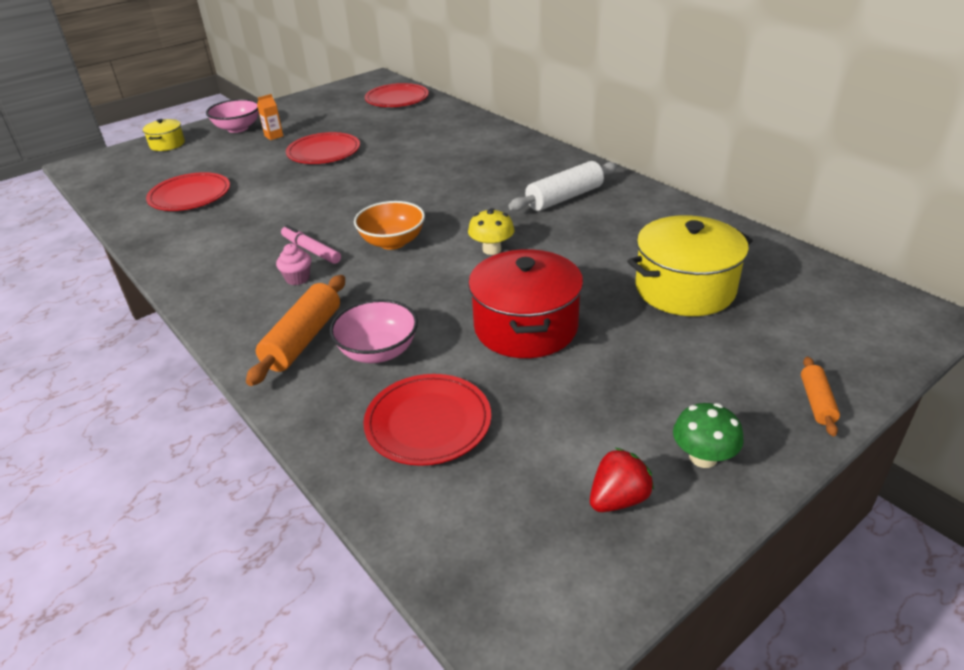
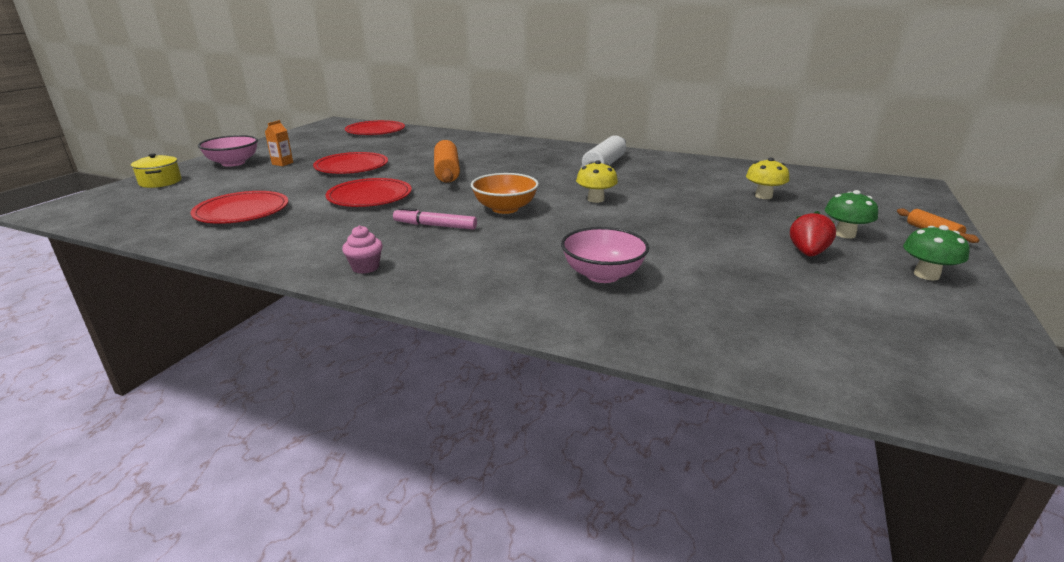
camera: 30 degrees left, 10 degrees down
orange rolling pin [246,275,345,386] -> orange rolling pin moved to [434,140,460,183]
pink cupcake [276,244,311,285] -> pink cupcake moved to [342,225,383,274]
red plate [363,374,491,466] -> red plate moved to [326,178,412,207]
red pot [468,249,583,358] -> none
red strawberry [590,448,654,512] -> red strawberry moved to [790,211,836,257]
yellow pot [627,215,753,316] -> yellow mushroom [746,158,789,199]
none -> green mushroom [825,190,878,239]

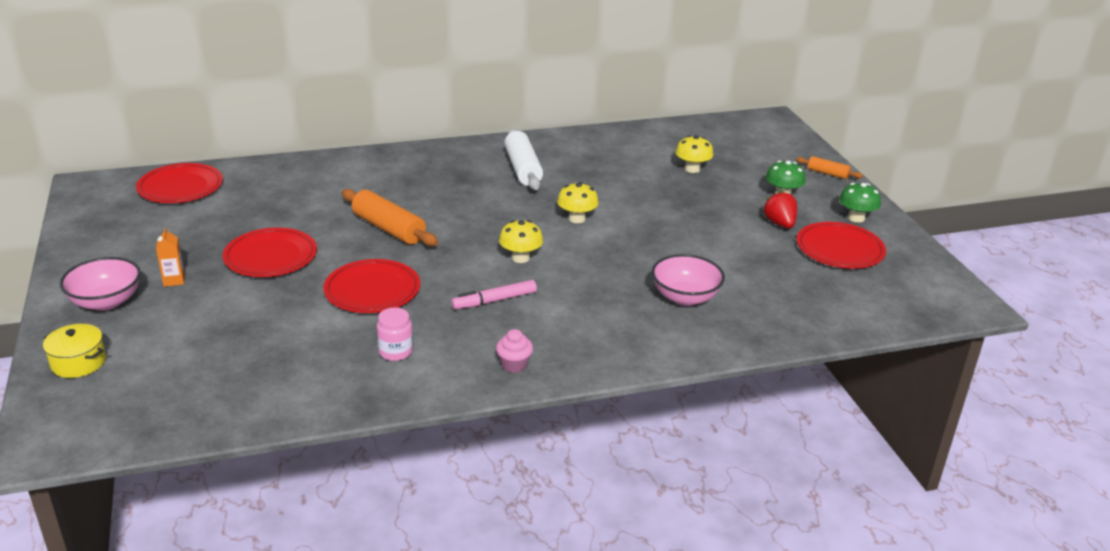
camera: 40 degrees left, 5 degrees up
red plate [191,191,288,224] -> red plate moved to [797,222,886,269]
orange bowl [471,173,539,214] -> yellow mushroom [499,220,543,263]
none -> pink jar [377,308,413,361]

